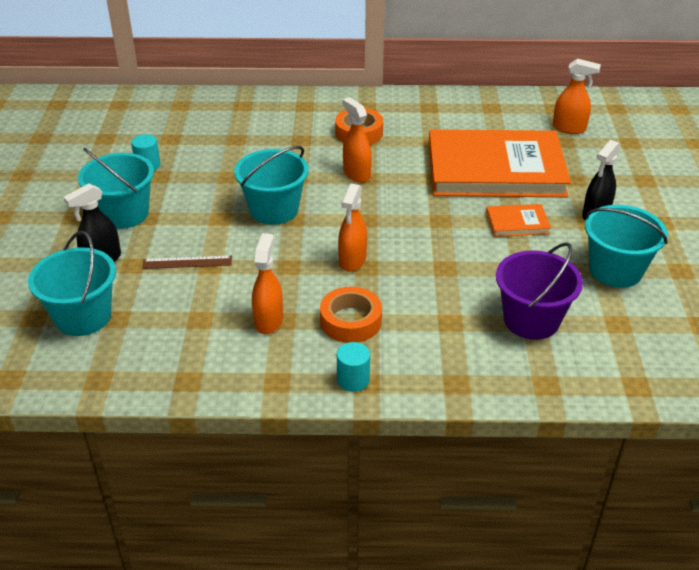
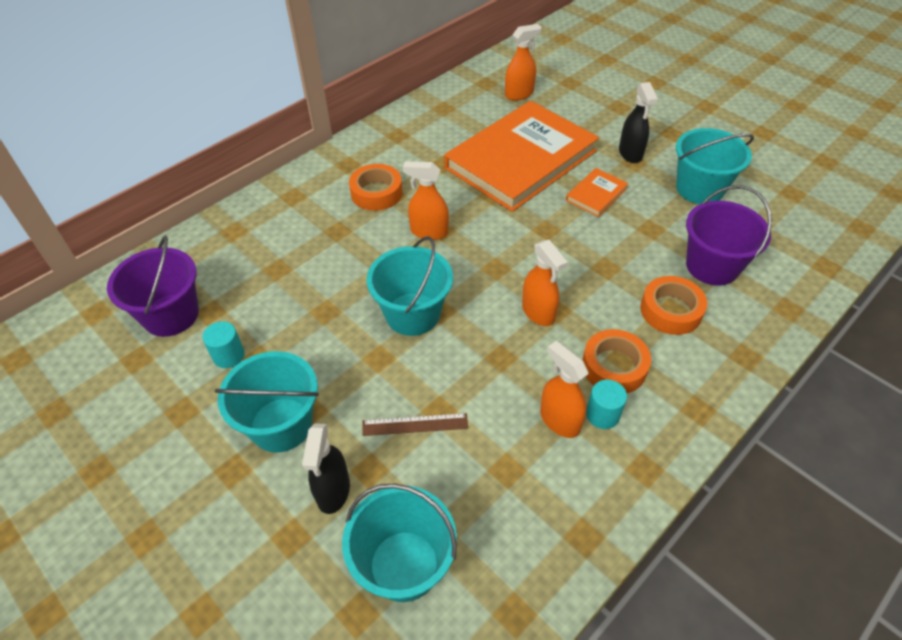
camera: 45 degrees left, 10 degrees up
brown ruler [142,256,232,269] -> brown ruler turned 45 degrees clockwise [362,413,468,436]
turquoise cylinder [337,342,370,392] -> turquoise cylinder moved to [586,380,627,429]
none -> purple bucket [107,236,199,337]
none -> orange tape [640,276,707,335]

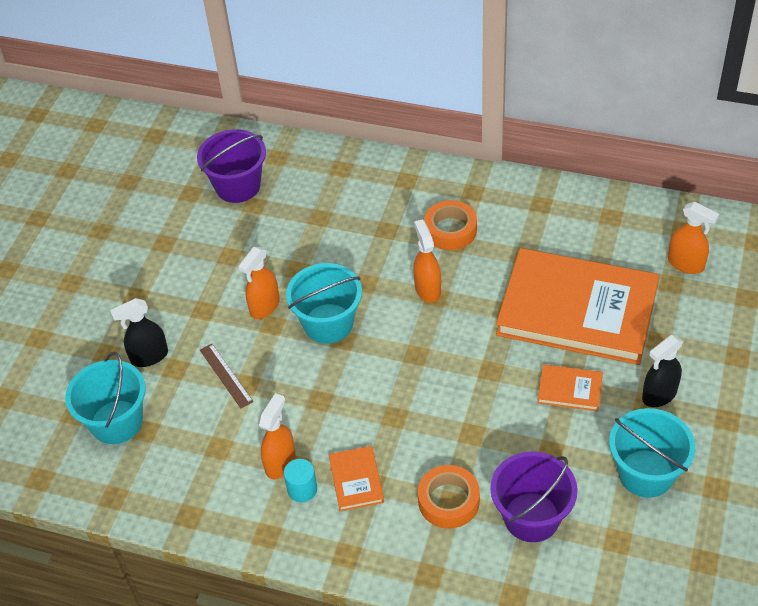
camera: 65 degrees right, 0 degrees up
turquoise cylinder [203,321,245,368] -> none
turquoise bucket [215,351,319,453] -> none
orange spray bottle [522,240,568,326] -> orange spray bottle moved to [238,247,280,319]
orange tape [582,329,651,393] -> orange book [329,446,384,511]

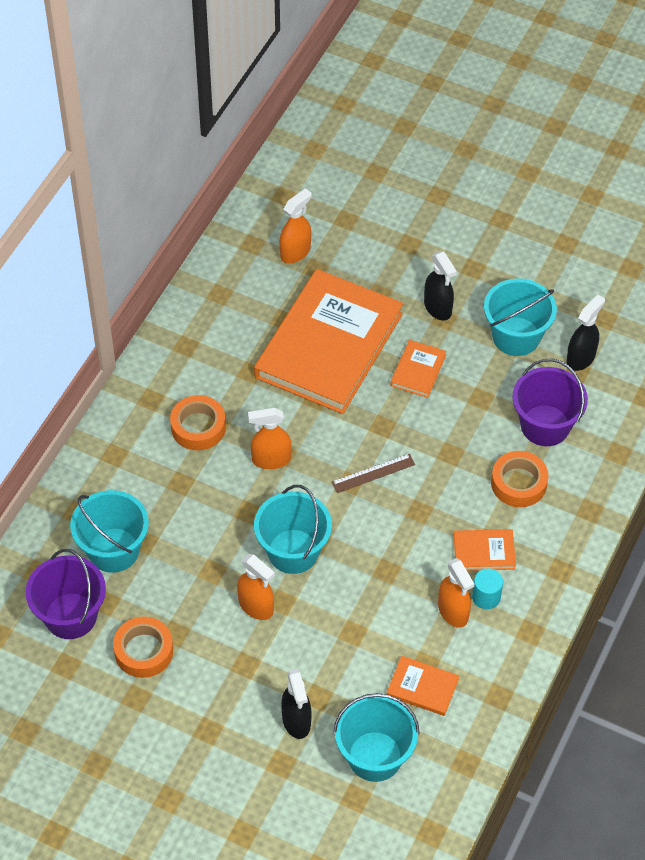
camera: 85 degrees left, 5 degrees up
brown ruler [200,344,253,409] -> brown ruler moved to [332,454,415,493]
orange spray bottle [259,393,296,479] -> orange spray bottle turned 150 degrees counterclockwise [438,558,474,628]
none -> turquoise bucket [70,490,149,573]
none -> orange tape [113,617,173,678]
none -> orange book [387,656,459,716]
none -> black spray bottle [566,295,605,371]

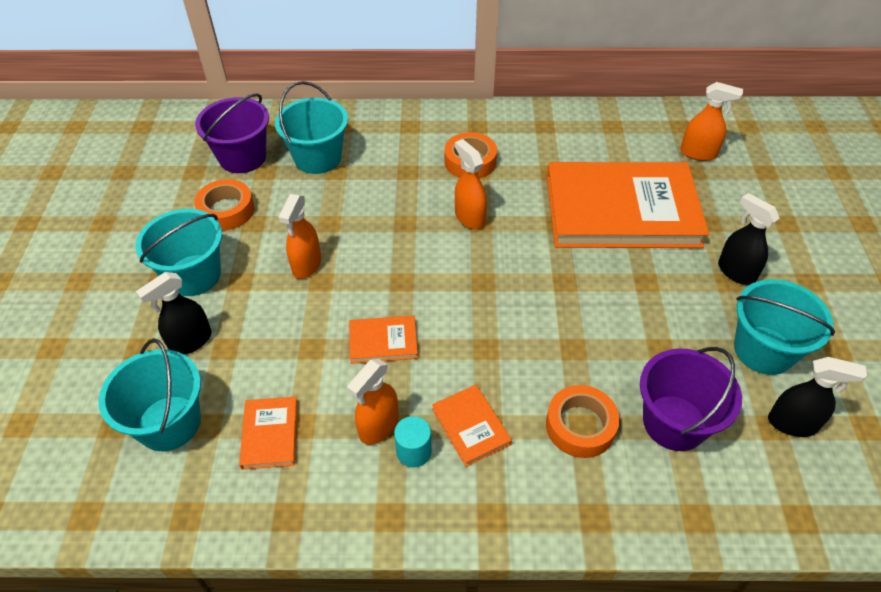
camera: 65 degrees right, 5 degrees down
turquoise bucket [254,485,332,574] -> turquoise bucket moved to [136,209,222,296]
brown ruler [332,454,415,493] -> none
orange book [390,340,447,398] -> orange book moved to [349,315,418,364]
black spray bottle [424,251,457,320] -> black spray bottle turned 105 degrees clockwise [718,193,780,285]

